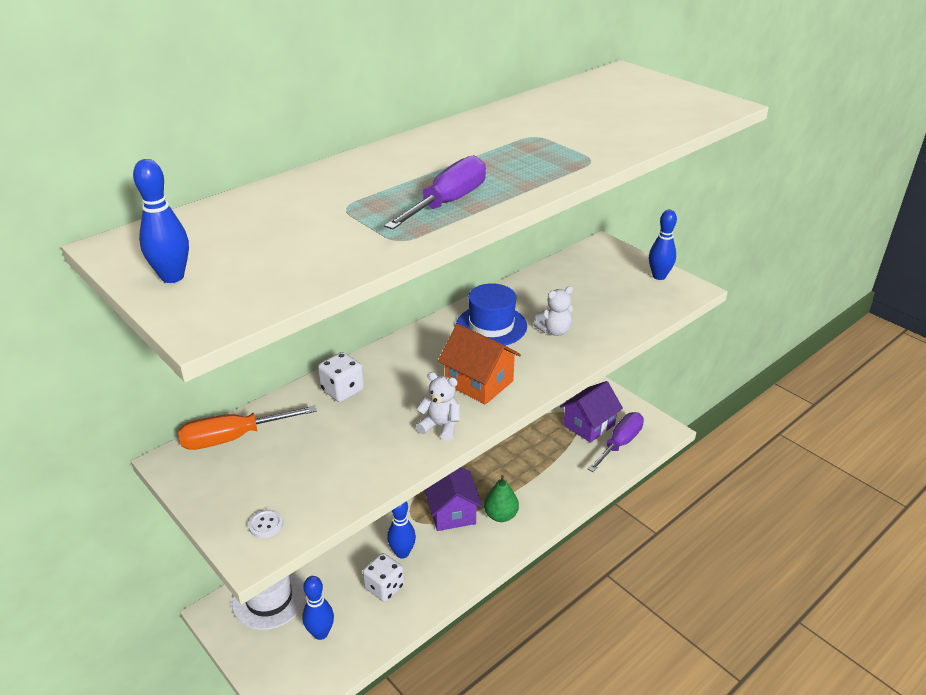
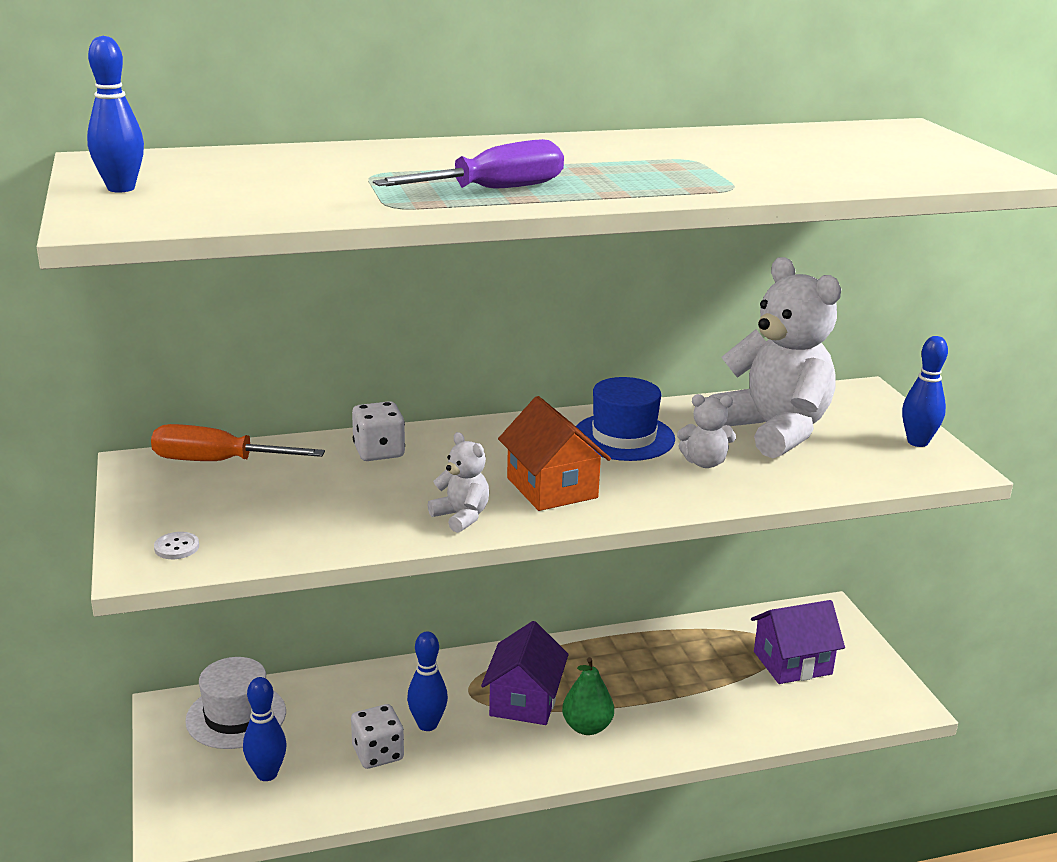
camera: 25 degrees right, 10 degrees down
purple screwdriver [588,412,644,472] -> none
none -> white teddy bear [709,257,841,458]

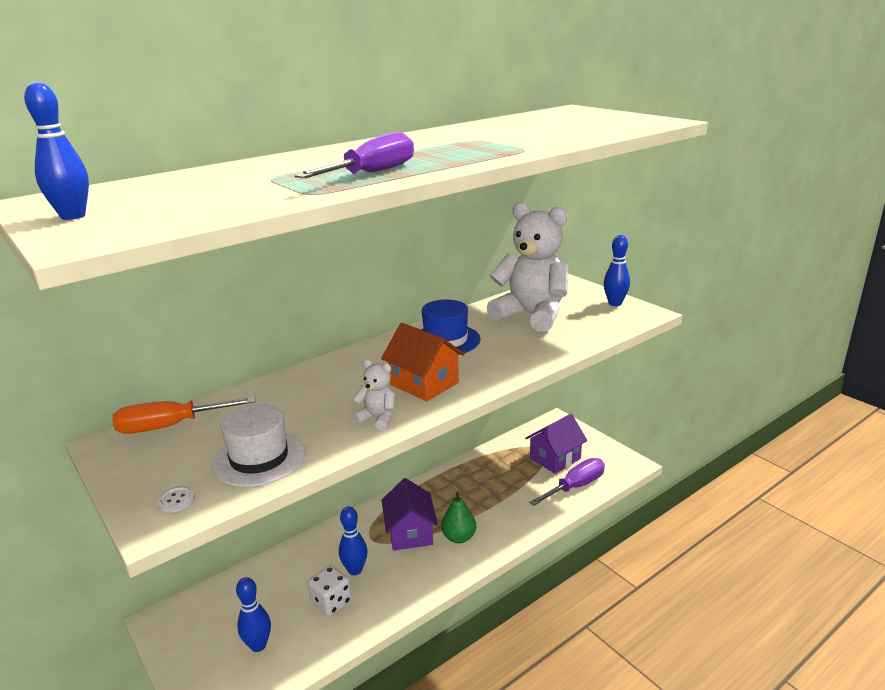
camera: 20 degrees left, 0 degrees up
white hat [185,657,286,749] -> white hat moved to [212,404,305,487]
white dice [352,401,405,461] -> none
white teddy bear [677,394,736,468] -> none
none -> purple screwdriver [529,458,605,506]

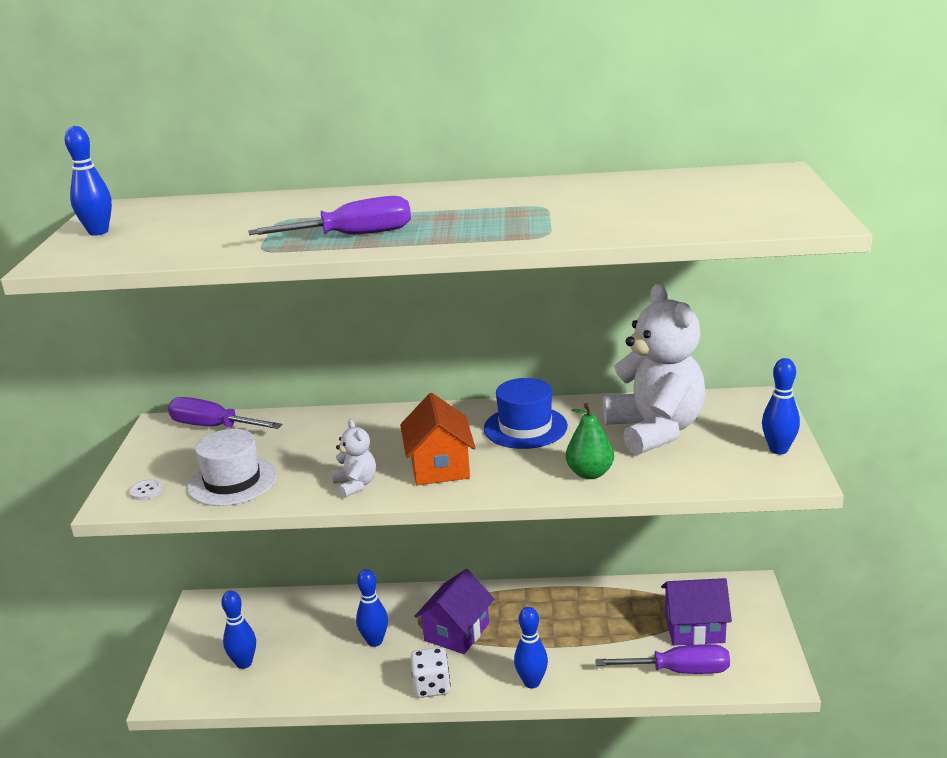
camera: 40 degrees right, 0 degrees up
orange screwdriver [113,397,255,434] -> purple screwdriver [168,397,282,429]
white dice [308,565,352,616] -> white dice moved to [411,647,451,698]
green pear [441,491,476,543] -> green pear moved to [566,403,614,479]
none -> blue bowling pin [514,607,548,688]

